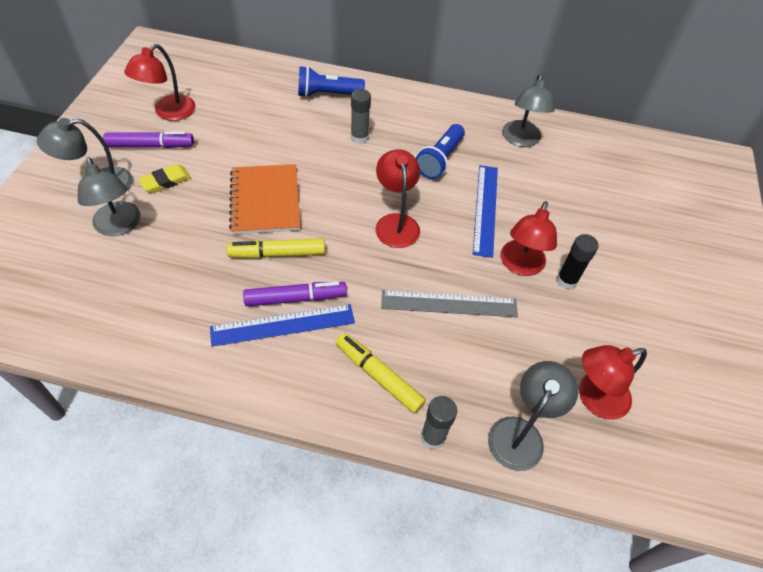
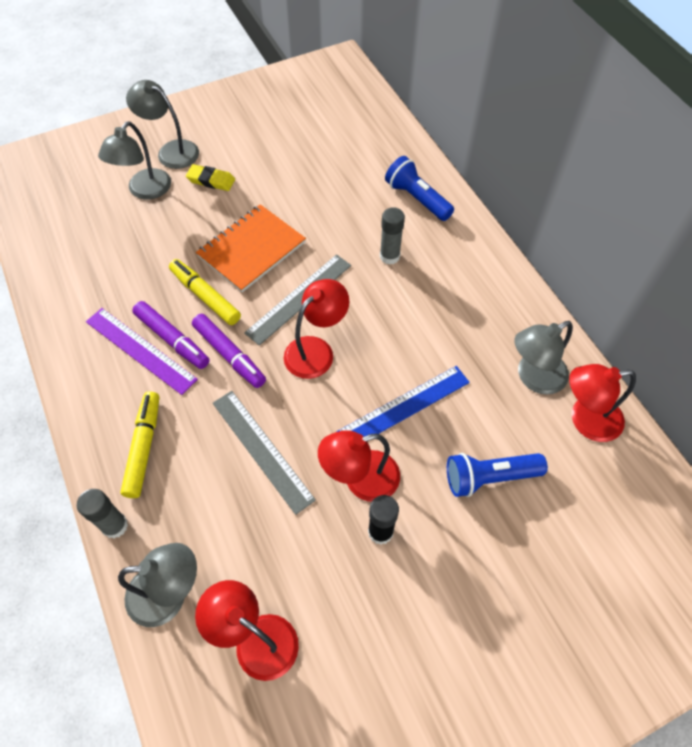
camera: 55 degrees right, 5 degrees up
purple marker [103,131,194,148] -> purple marker moved to [192,314,266,388]
red lamp [124,44,195,121] -> red lamp moved to [569,364,636,442]
blue ruler [210,304,355,347] -> purple ruler [86,308,198,395]
blue flashlight [416,124,465,179] -> blue flashlight moved to [447,453,548,497]
none -> grey ruler [244,254,351,346]

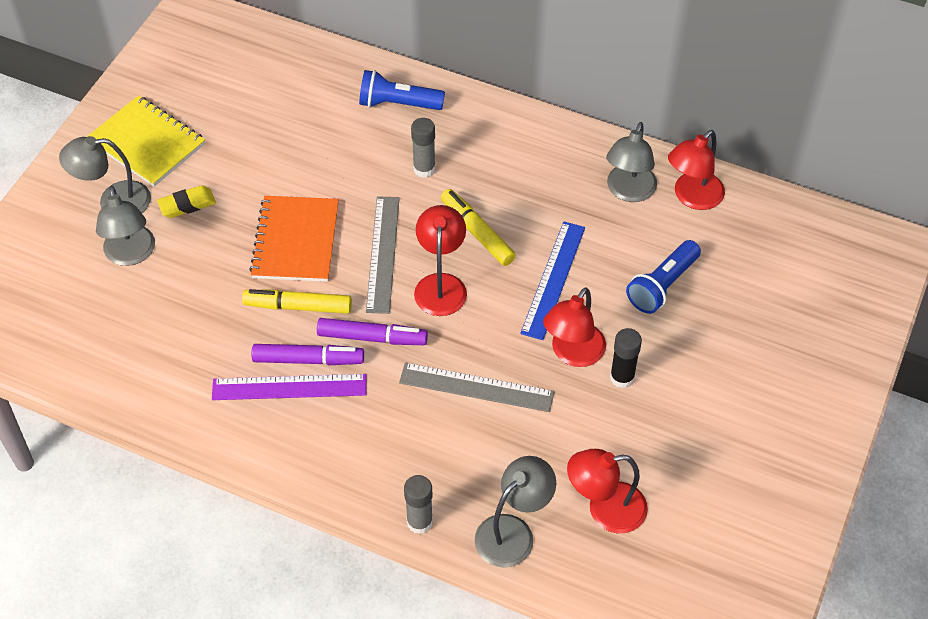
camera: 40 degrees left, 5 degrees down
yellow marker [121,391,159,498] -> yellow marker moved to [441,189,516,266]
none -> yellow notebook [87,95,205,187]

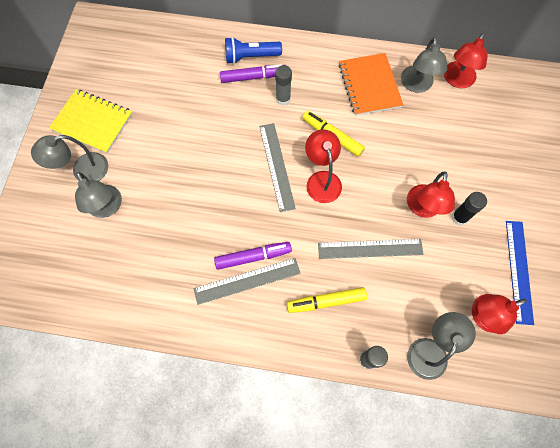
camera: 15 degrees left, 15 degrees up
yellow eraser [157,185,216,218] -> none
purple ruler [212,374,367,400] -> grey ruler [193,258,301,305]
yellow marker [242,289,352,314] -> yellow marker moved to [287,287,367,313]
orange notebook [249,196,339,282] -> orange notebook moved to [339,53,403,116]
purple marker [317,318,428,345] -> purple marker moved to [220,64,282,83]
blue ruler [520,221,585,340] -> blue ruler moved to [506,221,534,325]
blue flashlight [626,240,701,314] -> none

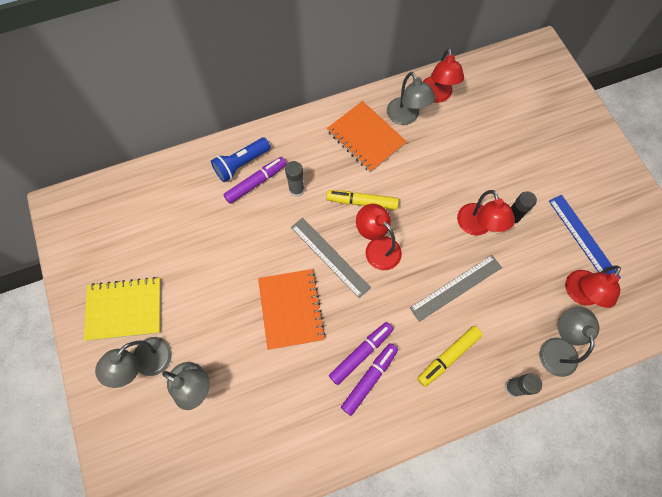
camera: 30 degrees left, 0 degrees up
grey ruler [193,258,301,305] -> purple marker [341,343,398,416]
none -> orange notebook [258,269,326,350]

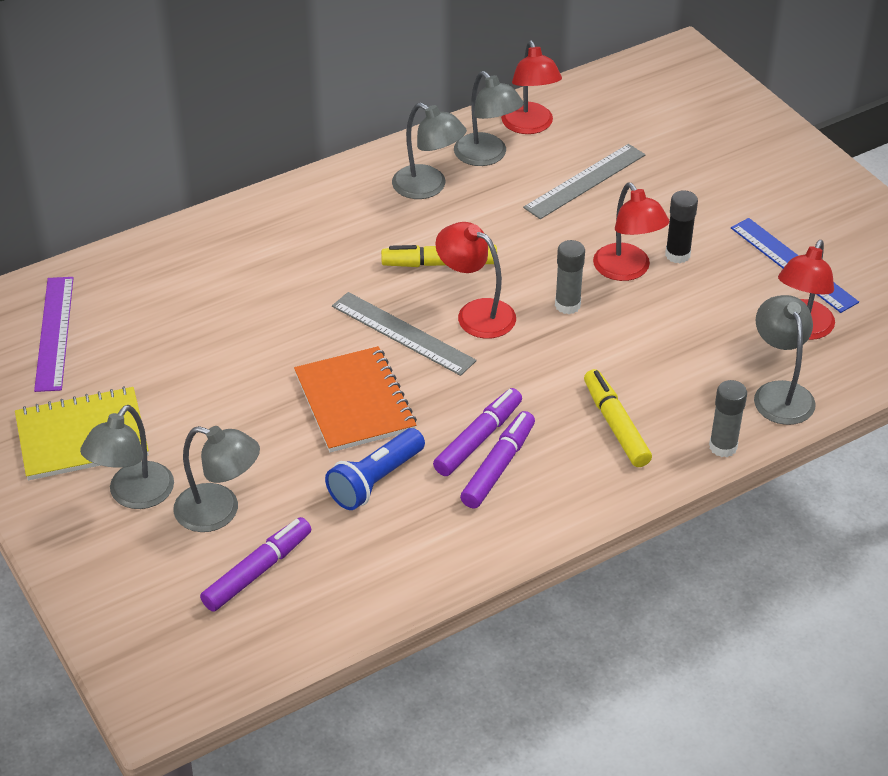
camera: 10 degrees left, 25 degrees down
blue flashlight [211,137,271,182] -> blue flashlight moved to [325,428,425,510]
purple marker [223,157,287,204] -> purple marker moved to [200,517,311,612]
grey glue stick [285,161,305,197] -> grey glue stick moved to [555,240,585,314]
orange notebook [327,101,407,173] -> grey lamp [392,103,467,199]
grey ruler [410,255,502,322] -> grey ruler moved to [523,144,645,219]
yellow marker [418,326,482,387] -> yellow marker turned 120 degrees clockwise [584,369,652,467]
none -> purple ruler [34,277,73,392]

